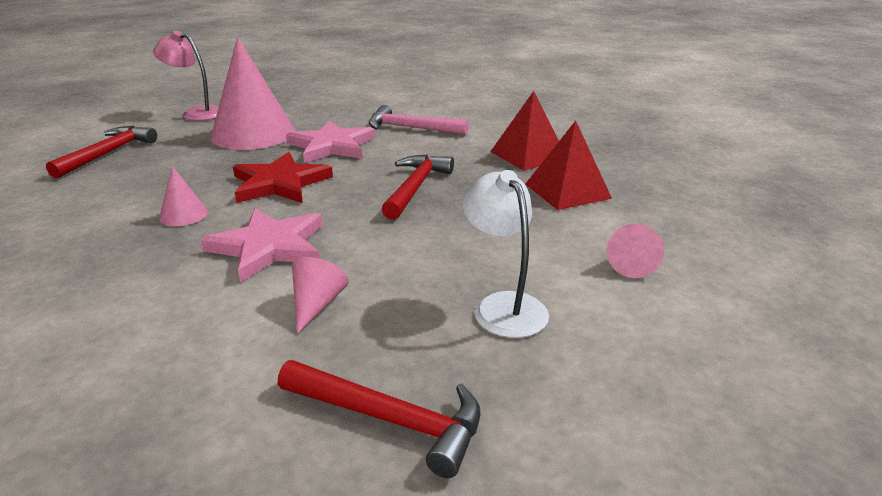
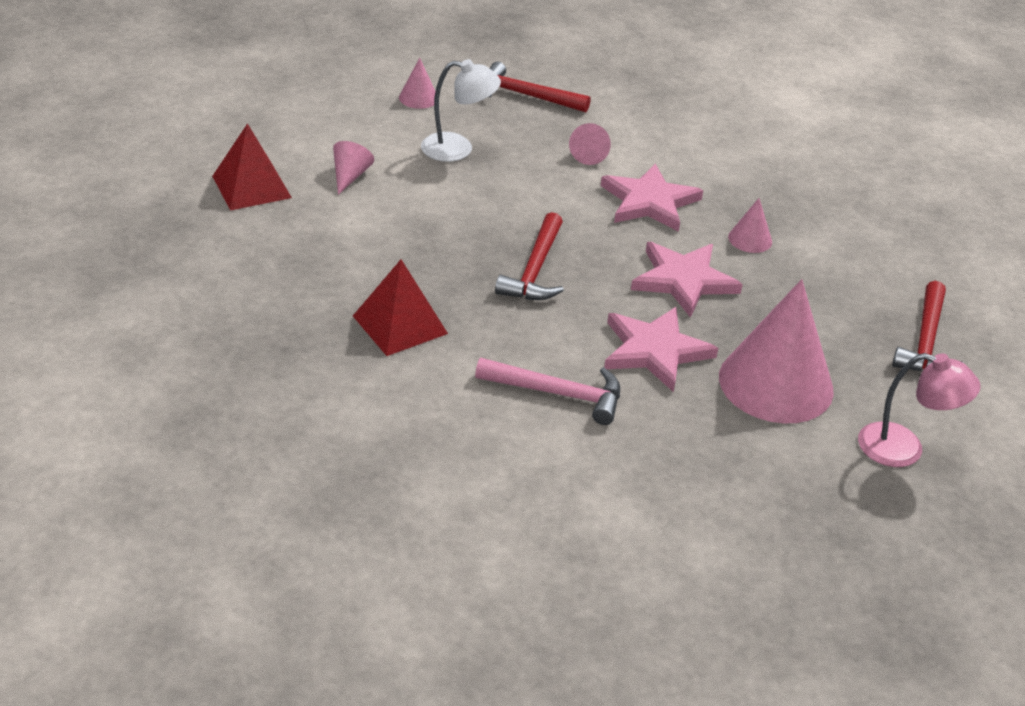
camera: 175 degrees right, 10 degrees up
red star [233,152,333,203] -> pink star [631,242,743,318]
white lamp [462,170,549,338] -> white lamp turned 60 degrees counterclockwise [421,59,501,162]
red pyramid [525,121,612,210] -> red pyramid moved to [212,123,292,211]
none -> pink cone [399,58,436,109]

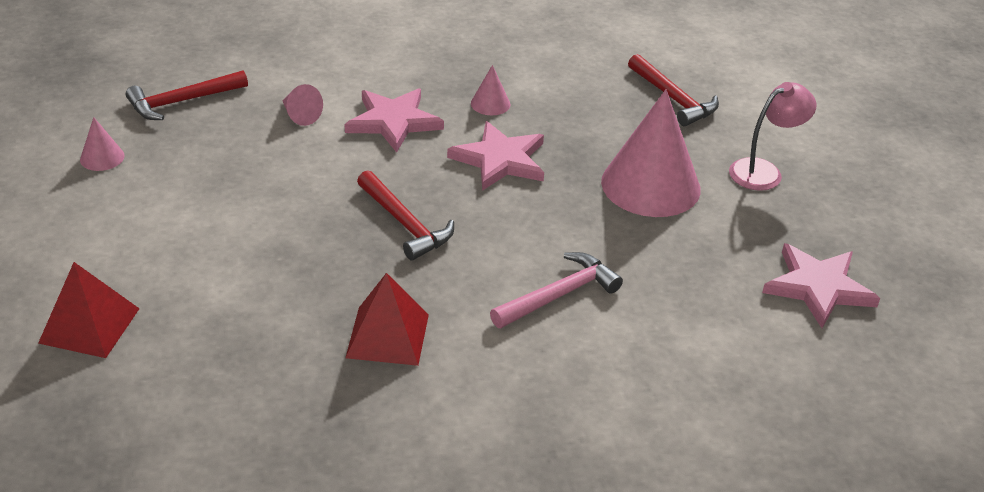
camera: 50 degrees left, 0 degrees up
pink cone [333,141,374,195] -> none
white lamp [421,59,501,162] -> none
pink star [604,307,718,392] -> pink star moved to [762,243,880,328]

